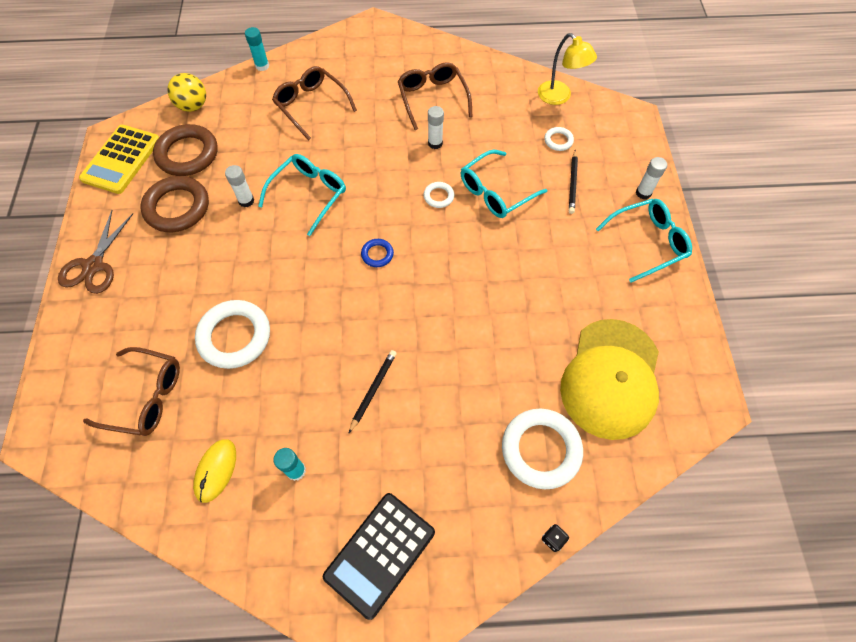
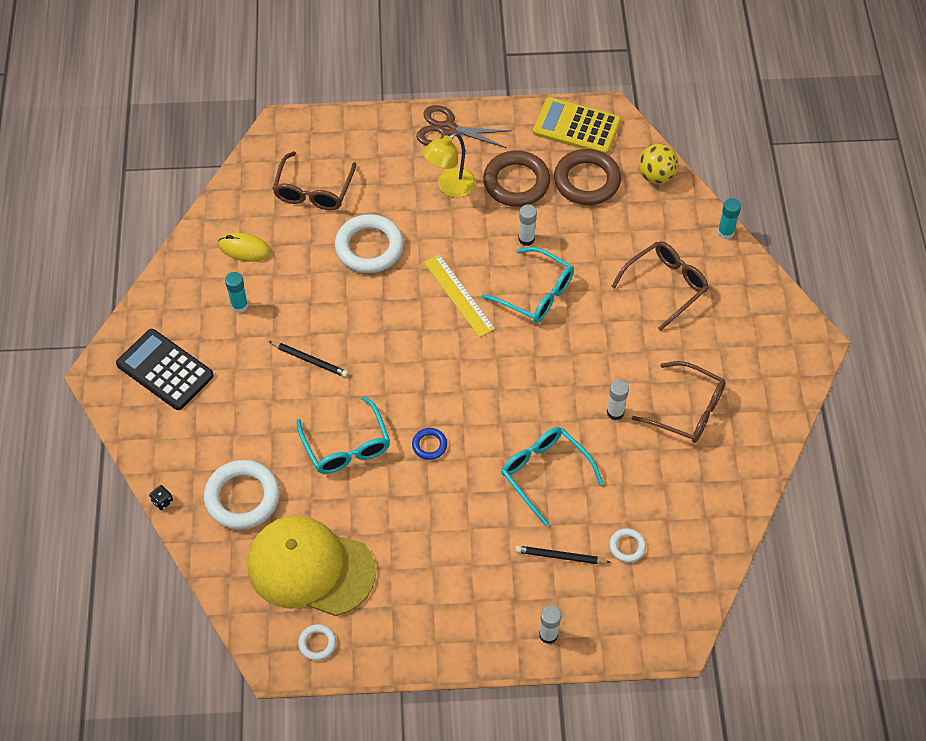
camera: 90 degrees right, 5 degrees down
blue ring [361,239,394,267] -> blue ring moved to [412,428,447,460]
brown glasses [398,62,473,130] -> brown glasses turned 45 degrees clockwise [632,361,726,443]
white ring [423,182,454,208] -> white ring moved to [298,624,336,661]
yellow lamp [538,33,597,105] -> yellow lamp moved to [423,133,476,198]
turquoise glasses [596,199,692,283] -> turquoise glasses moved to [296,396,390,474]
none -> yellow ruler [424,255,495,337]

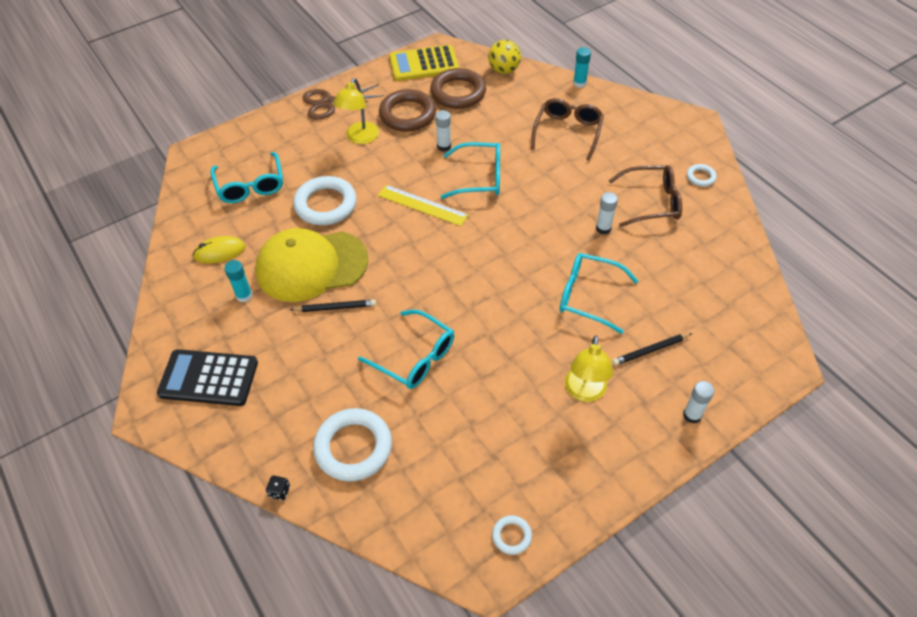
camera: 30 degrees left, 5 degrees down
yellow cap [247,516,376,616] -> yellow cap moved to [255,228,368,302]
brown glasses [273,151,357,210] -> turquoise glasses [210,152,283,203]
blue ring [412,428,447,460] -> none
white ring [609,528,646,563] -> white ring moved to [687,164,717,186]
none -> yellow lamp [565,335,613,402]

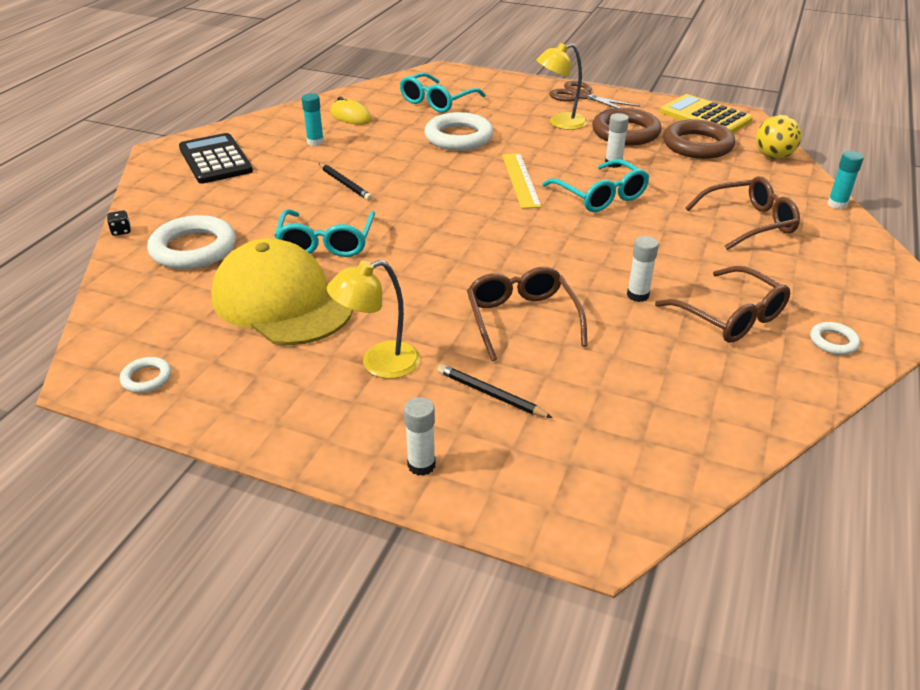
camera: 55 degrees right, 15 degrees down
yellow cap [255,228,368,302] -> yellow cap moved to [211,238,353,345]
turquoise glasses [559,253,638,334] -> brown glasses [467,267,588,361]

